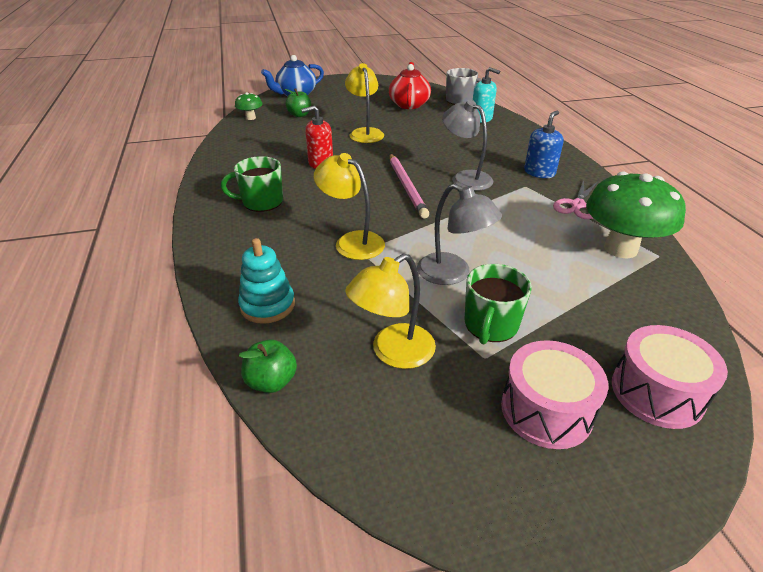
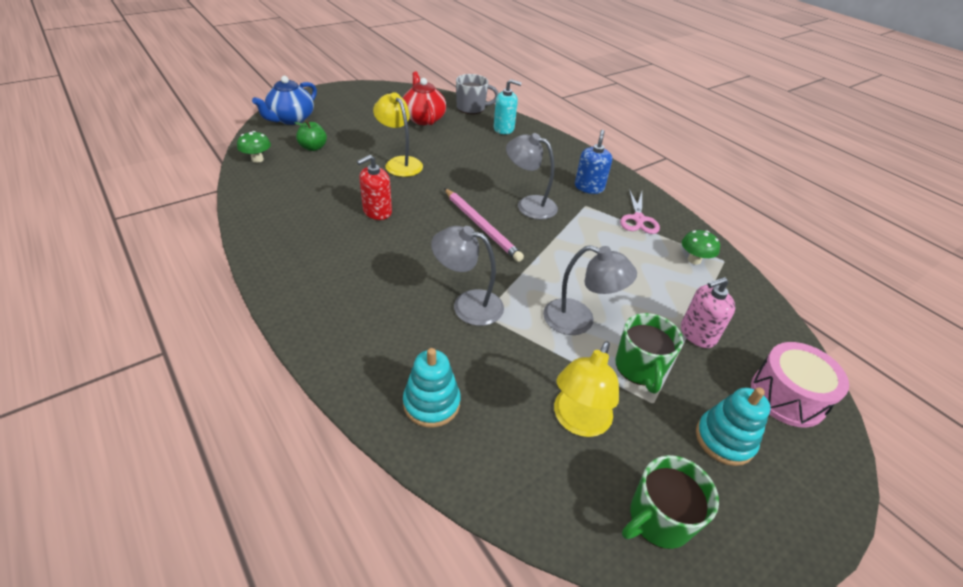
camera: 25 degrees left, 5 degrees up
green mug [221,156,283,212] -> green mug moved to [622,455,719,549]
green apple [239,339,297,393] -> none
yellow lamp [314,153,385,260] -> grey lamp [431,226,504,326]
pink drum [501,340,608,449] -> turquoise stacking toy [696,387,771,466]
green mushroom [586,172,686,258] -> green mushroom [682,230,720,265], size x0.47
none -> pink soap dispenser [681,277,736,348]

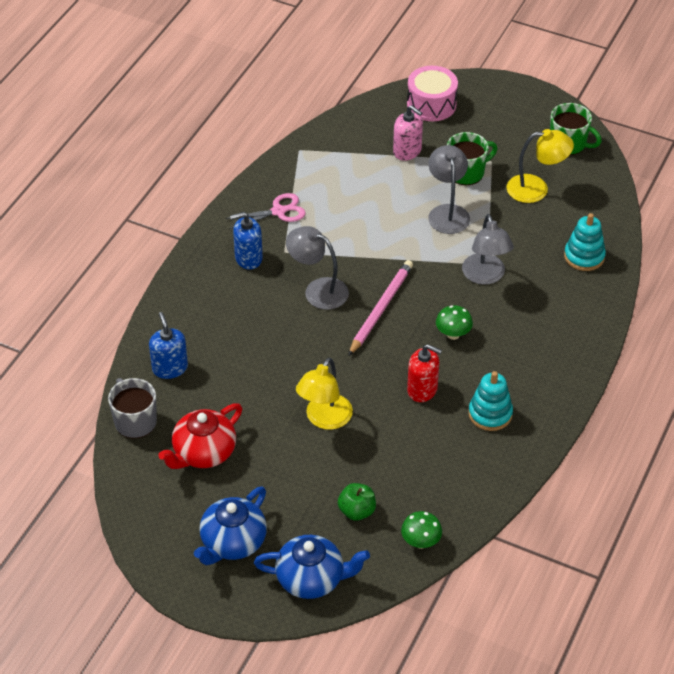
camera: 115 degrees left, 5 degrees up
turquoise soap dispenser [494,79,522,134] -> blue soap dispenser [149,312,188,379]
grey lamp [506,133,558,220] -> grey lamp turned 120 degrees clockwise [286,226,349,310]
green mushroom [682,230,720,265] -> green mushroom moved to [436,305,473,340]
turquoise stacking toy [696,387,771,466] -> turquoise stacking toy moved to [468,371,513,431]
none -> blue teapot [194,486,267,565]

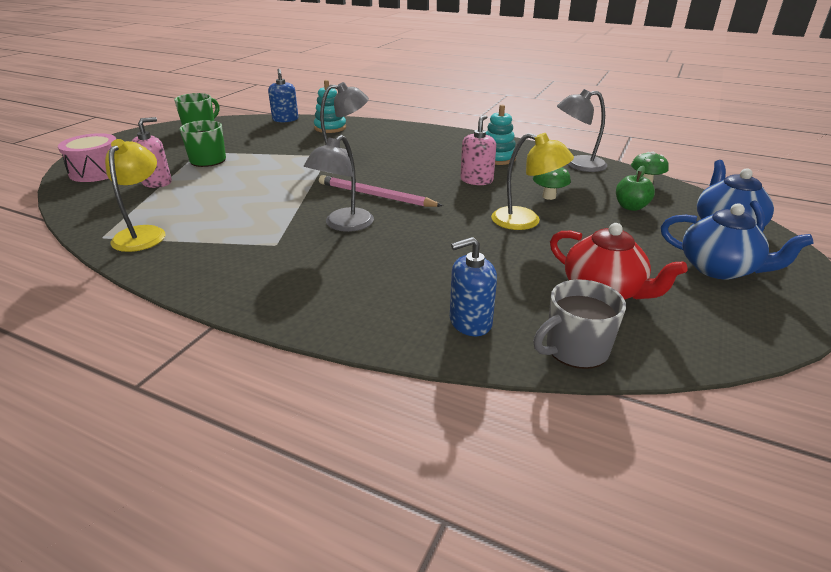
camera: 90 degrees left, 15 degrees down
pink scissors [225,193,306,229] -> none
blue soap dispenser [230,212,263,270] -> blue soap dispenser moved to [268,69,298,122]
red soap dispenser [407,344,442,402] -> pink soap dispenser [460,115,496,185]
grey lamp [428,145,470,234] -> grey lamp moved to [557,89,607,172]
green mushroom [436,305,473,340] -> green mushroom moved to [533,167,571,200]
yellow lamp [507,129,574,203] -> yellow lamp moved to [105,139,165,252]

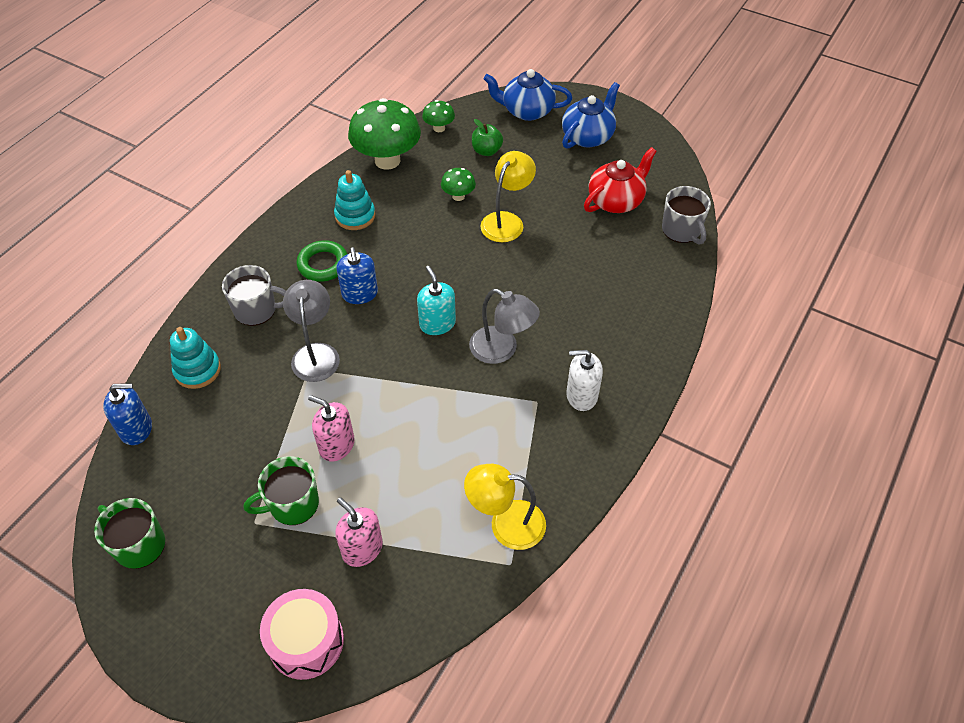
camera: 85 degrees left, 20 degrees up
pink pencil [319,175,443,207] -> turquoise soap dispenser [417,266,456,335]
blue soap dispenser [450,237,497,336] -> blue soap dispenser moved to [337,248,378,304]
pink soap dispenser [460,115,496,185] -> pink soap dispenser moved to [308,395,355,462]
grey lamp [557,89,607,172] -> green mushroom [348,98,421,170]
none -> grey mug [222,265,286,326]
none -> green ring [296,240,347,282]
none -> white soap dispenser [566,350,603,411]

